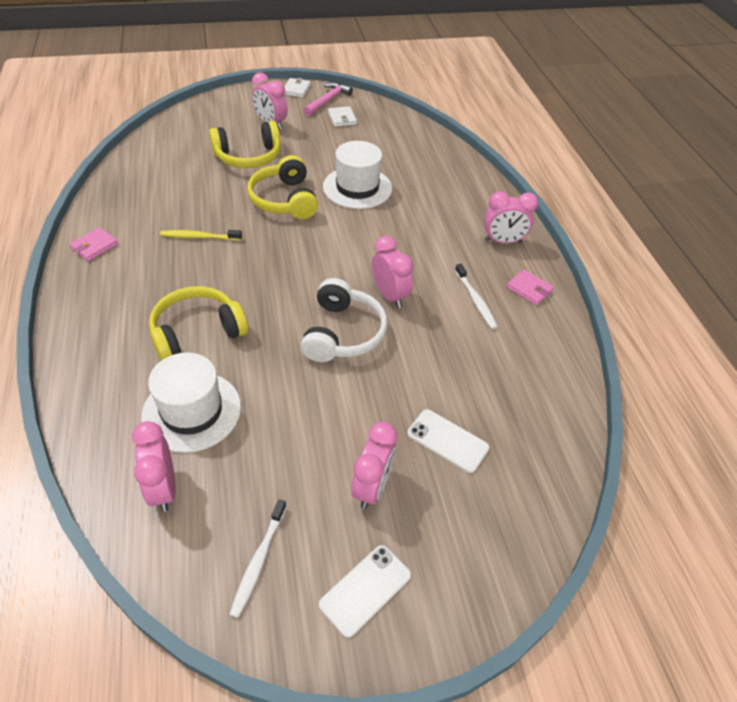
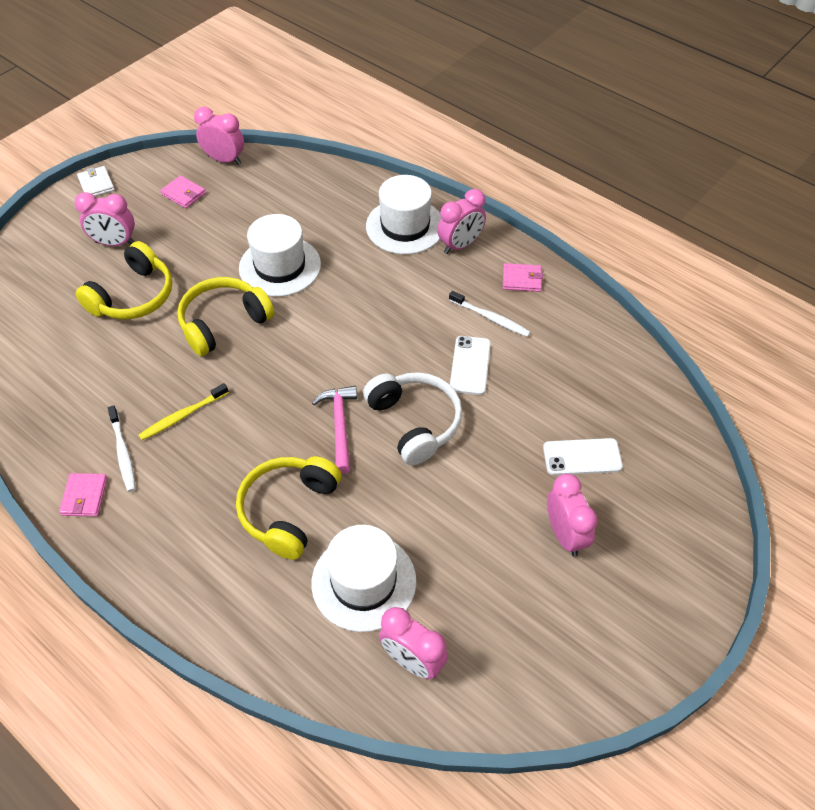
camera: 35 degrees left, 5 degrees up
white toothbrush [229,499,287,618] -> white toothbrush moved to [108,405,136,492]
yellow headphones [247,155,318,219] -> yellow headphones turned 105 degrees clockwise [177,277,275,356]
pink hammer [304,82,353,116] -> pink hammer moved to [312,386,357,474]
white phone [319,545,411,638] -> white phone moved to [450,336,491,395]
white wallet [328,106,357,127] -> pink wallet [160,175,206,208]
pink clock [372,236,414,308] -> pink clock moved to [194,107,244,165]
none -> white hat [366,175,441,254]

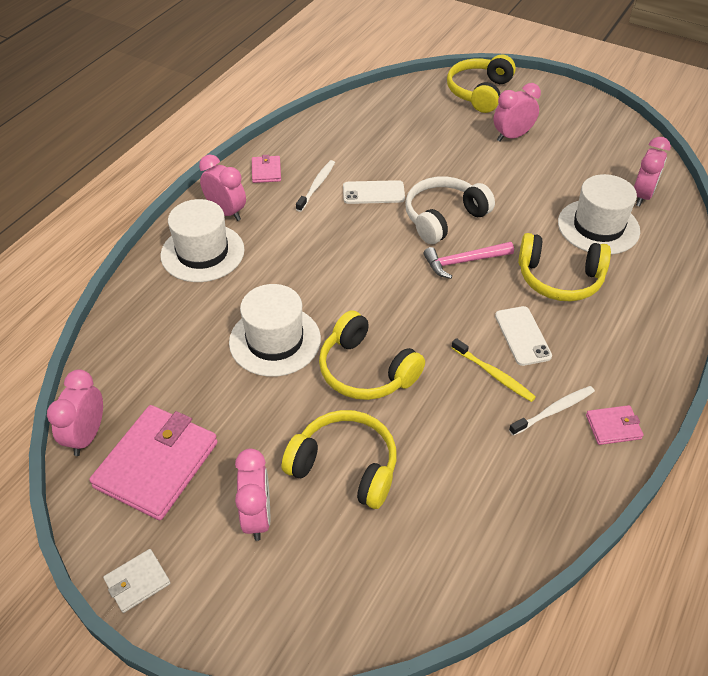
camera: 100 degrees left, 5 degrees down
pink wallet [160,175,206,208] -> pink wallet [89,405,218,520], size x2.13
white phone [543,438,623,475] -> white phone moved to [495,306,552,366]
none -> yellow headphones [447,54,516,113]

